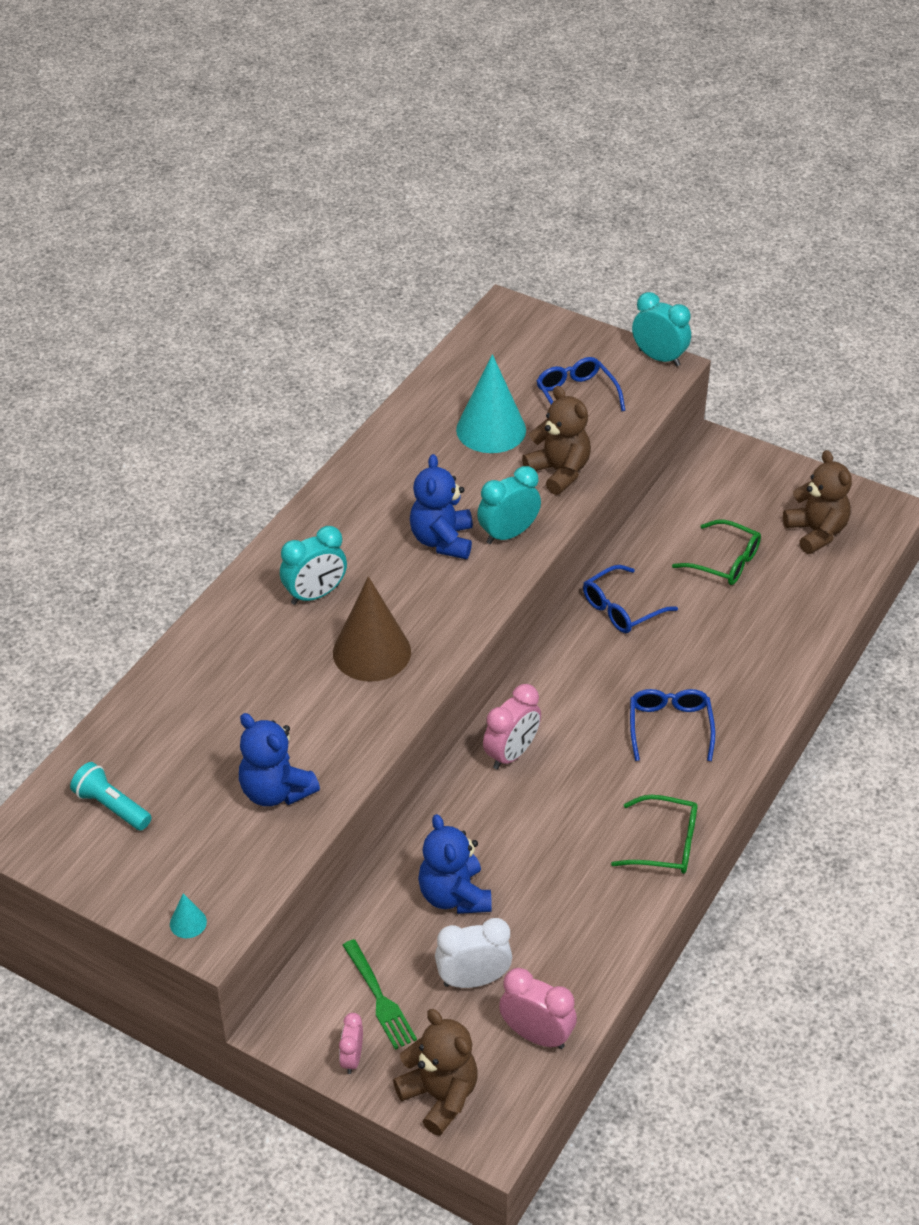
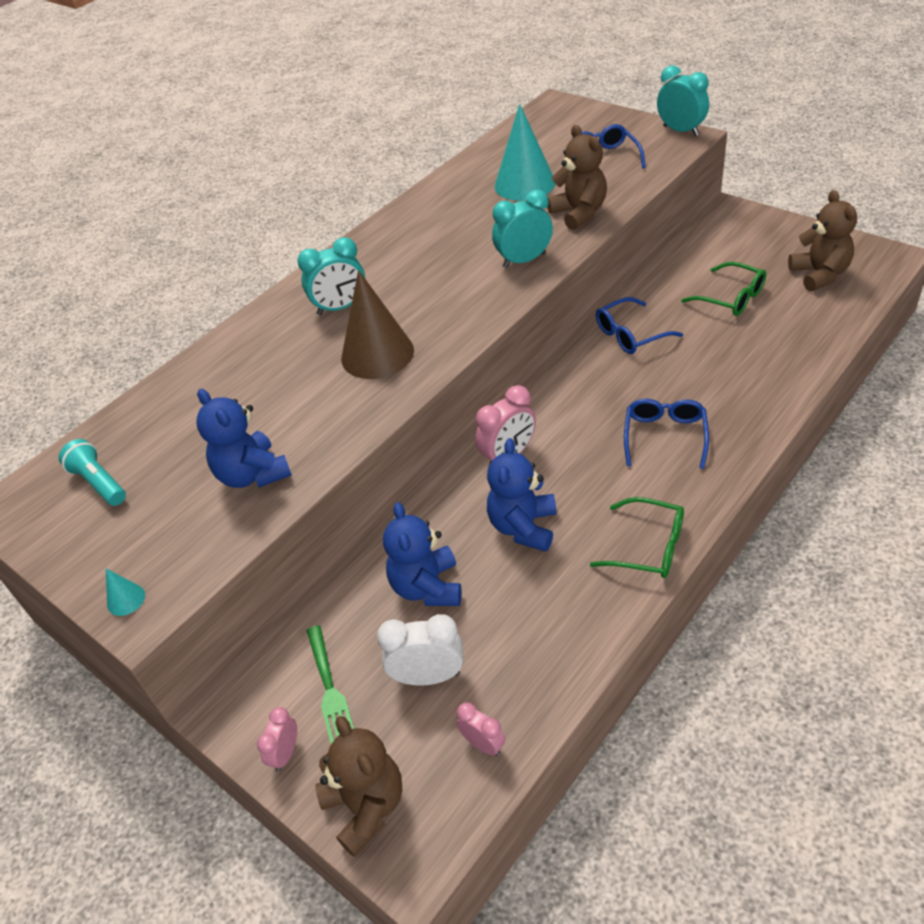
camera: 15 degrees right, 0 degrees up
blue teddy bear [410,454,473,559] -> blue teddy bear moved to [487,438,557,552]
pink clock [499,968,577,1049] -> pink clock [457,702,505,756], size x0.60

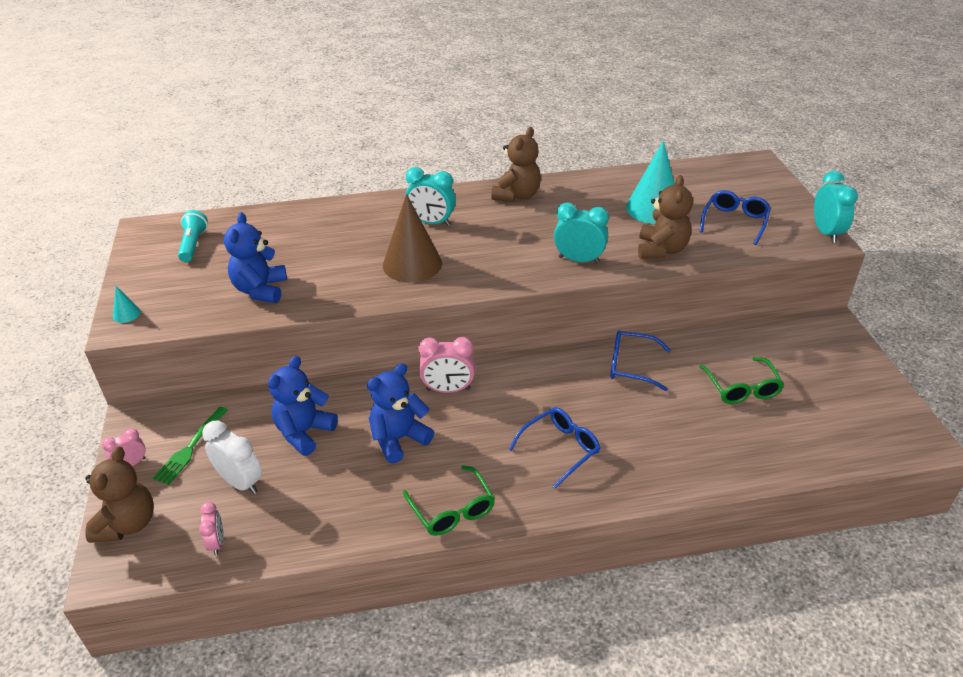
camera: 35 degrees right, 5 degrees down
brown teddy bear [788,190,857,291] -> brown teddy bear moved to [491,127,541,202]

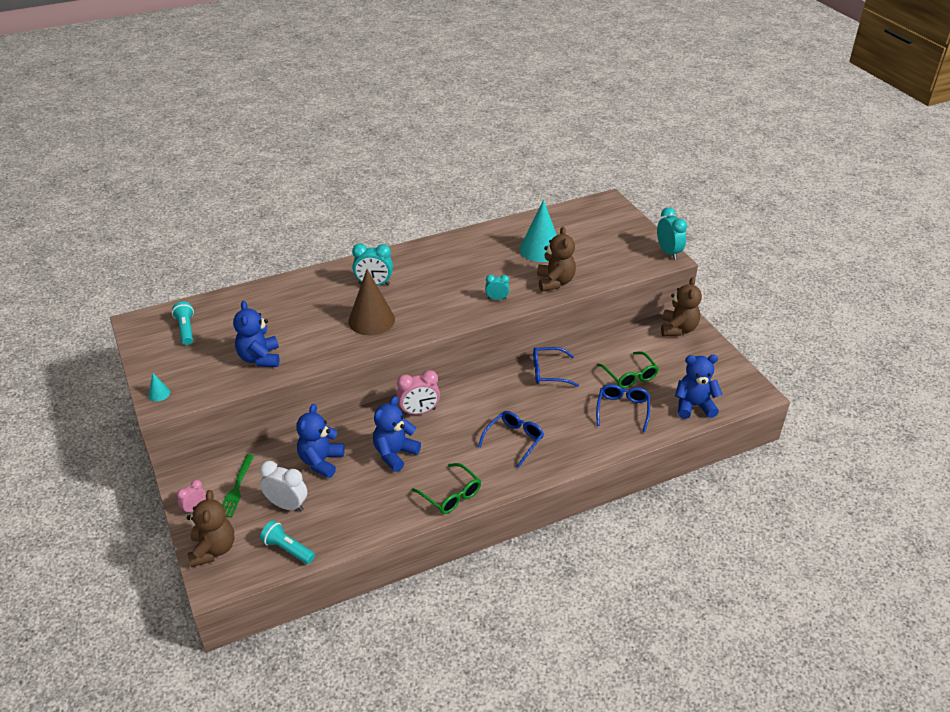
camera: 15 degrees left, 0 degrees up
pink clock [199,502,224,555] -> turquoise flashlight [260,520,315,564]
brown teddy bear [491,127,541,202] -> brown teddy bear moved to [661,277,702,336]
turquoise clock [554,203,609,264] -> turquoise clock [485,275,509,300], size x0.60
blue glasses [700,190,771,245] -> blue glasses moved to [596,384,650,432]
none -> blue teddy bear [675,355,723,419]

